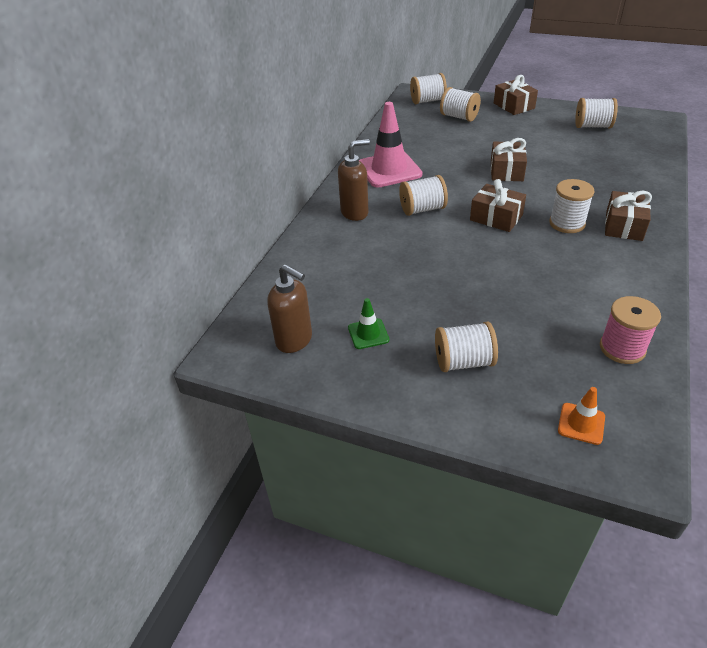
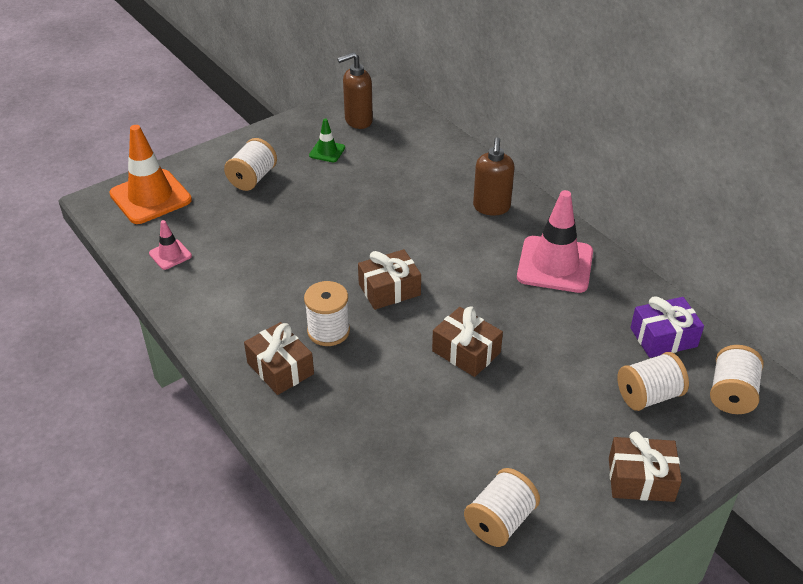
camera: 120 degrees right, 0 degrees up
white spool [399,175,448,216] -> none
orange traffic cone [558,387,605,445] -> orange traffic cone [109,125,192,224], size x2.07
pink spool [600,296,661,364] -> pink traffic cone [149,220,192,270]
none -> purple gift [630,296,704,358]

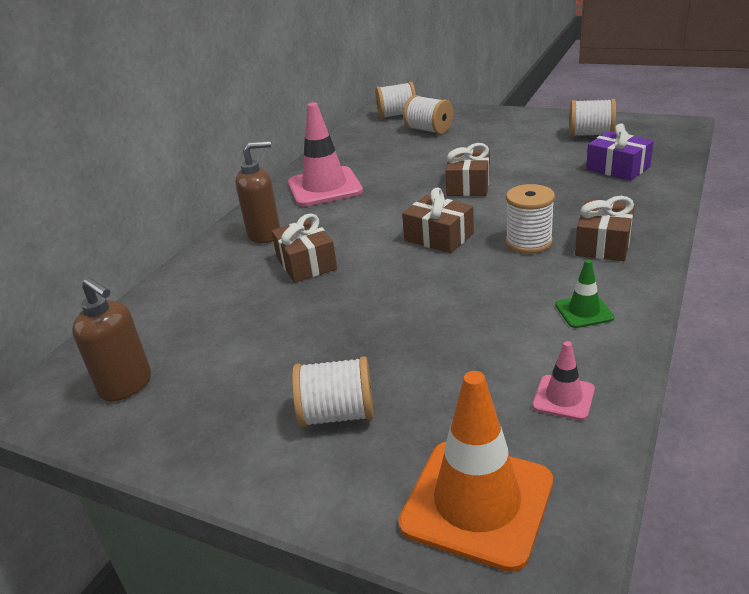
camera: 115 degrees left, 10 degrees down
green traffic cone [309,118,345,162] -> green traffic cone moved to [555,260,614,328]
brown gift [609,432,682,502] -> brown gift moved to [271,213,337,283]
purple gift [630,296,704,358] -> purple gift moved to [586,123,654,181]

